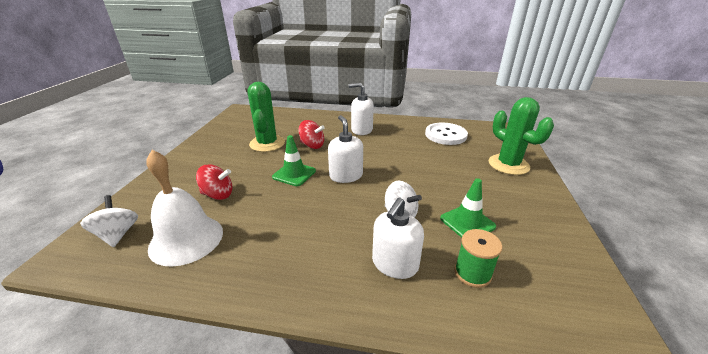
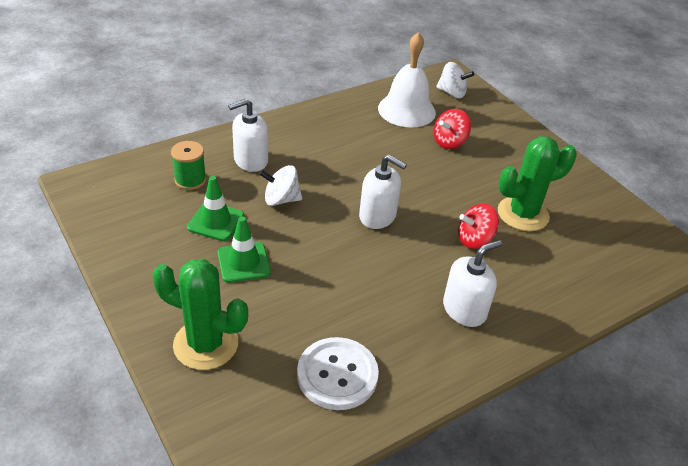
camera: 135 degrees right, 10 degrees up
green cactus [248,82,285,152] -> green cactus turned 60 degrees counterclockwise [498,136,577,231]
green traffic cone [272,135,316,186] -> green traffic cone moved to [218,216,271,283]
white soap dispenser [372,198,424,279] -> white soap dispenser turned 105 degrees counterclockwise [228,99,268,172]

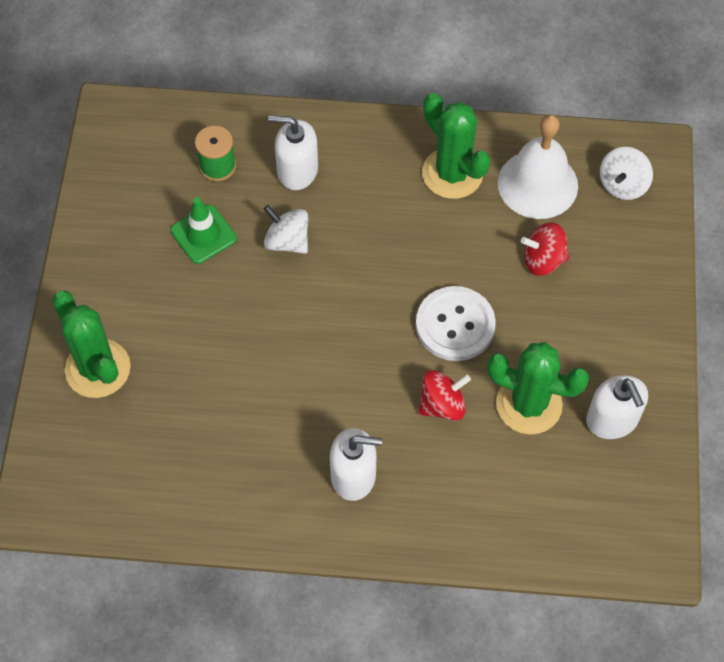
camera: 40 degrees right, 20 degrees up
green traffic cone [218,216,271,283] -> none
white button [297,337,379,410] -> white button moved to [416,286,496,361]
white soap dispenser [359,155,407,229] -> white soap dispenser moved to [586,375,648,439]
white spinning top [436,62,474,98] -> white spinning top turned 60 degrees clockwise [600,147,653,200]
red spinning top [458,204,499,249] -> red spinning top turned 135 degrees clockwise [418,370,471,421]
none -> green cactus [422,93,491,199]

